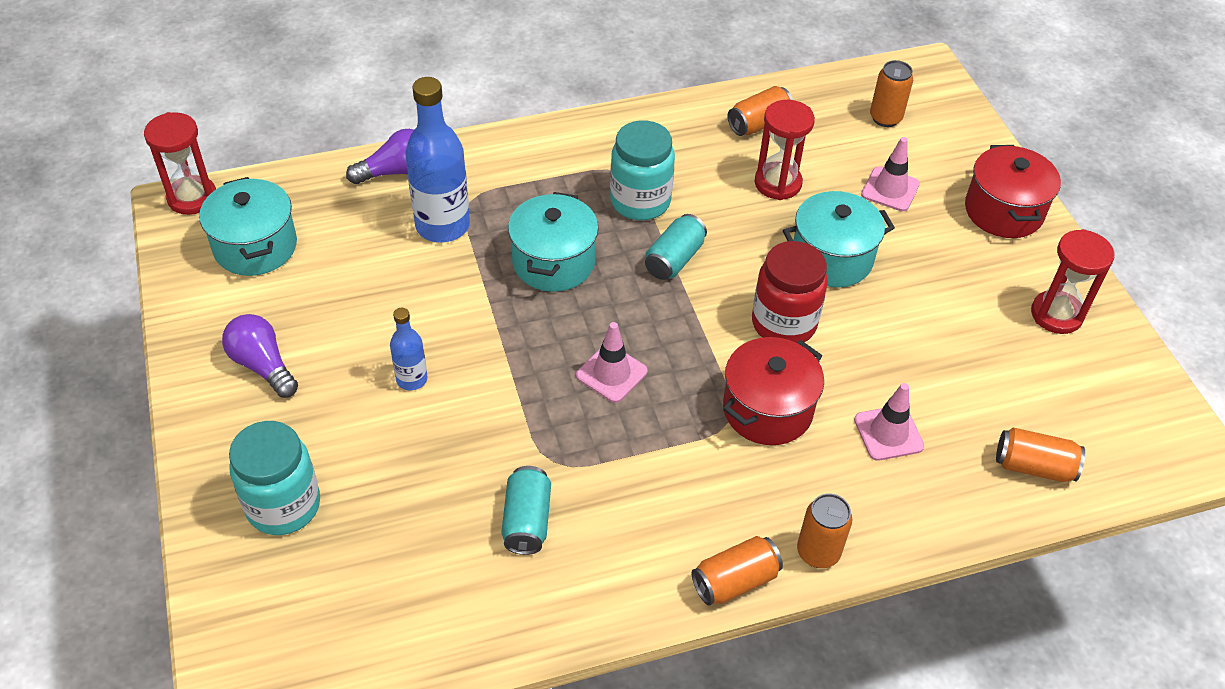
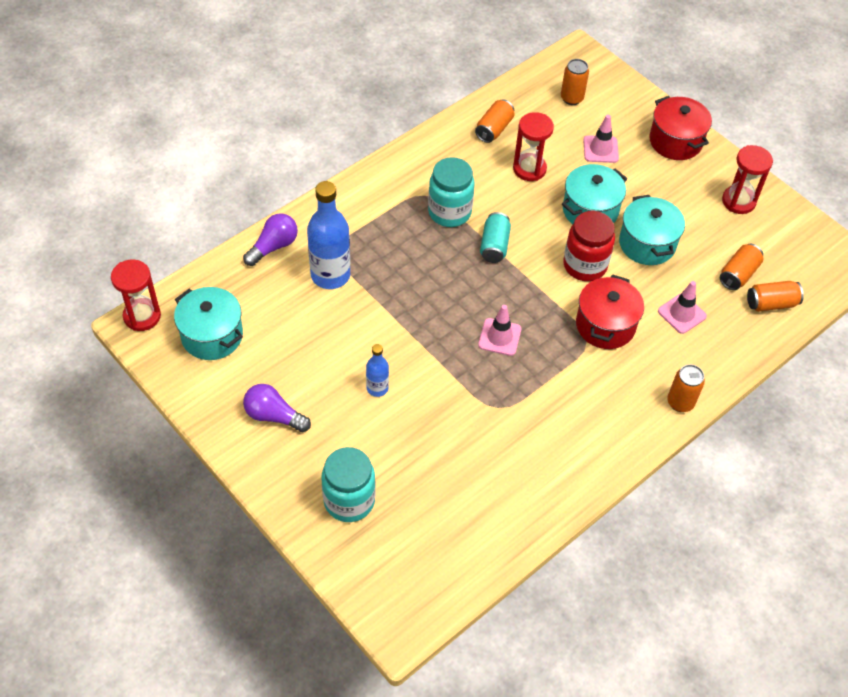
camera: 25 degrees left, 5 degrees up
turquoise can [501,466,551,555] -> none
turquoise pot [508,192,599,292] -> turquoise pot moved to [619,195,685,265]
orange can [691,536,783,606] -> orange can moved to [720,244,763,290]

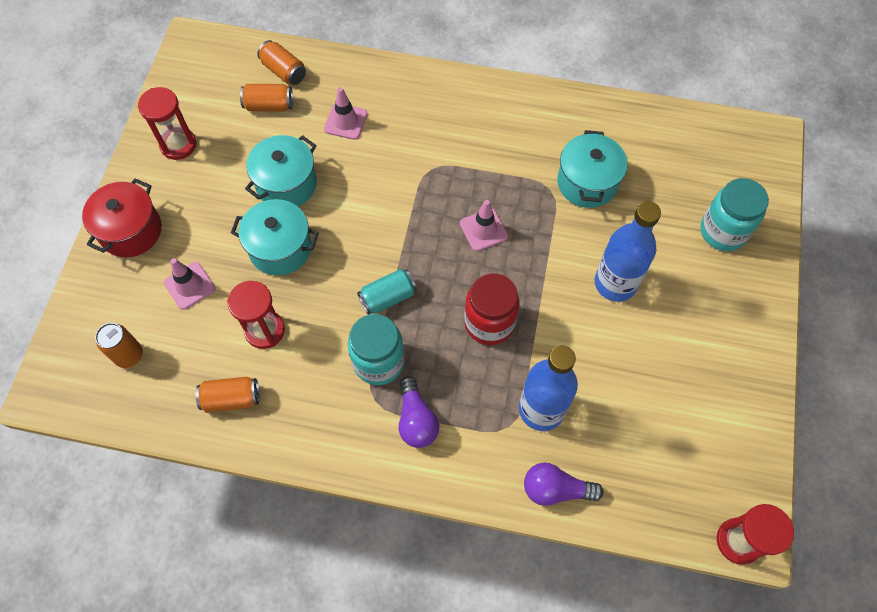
camera: 125 degrees left, 10 degrees up
turquoise pot [174,287,243,360] -> turquoise pot moved to [557,130,628,208]
purple light bulb [243,384,311,432] -> purple light bulb moved to [399,376,439,448]
blue bottle [366,344,389,397] -> blue bottle [595,201,661,302], size x1.92
red jar [563,211,615,281] -> red jar moved to [464,273,520,345]
red pot [576,274,644,349] -> none
orange can [667,364,705,412] -> none

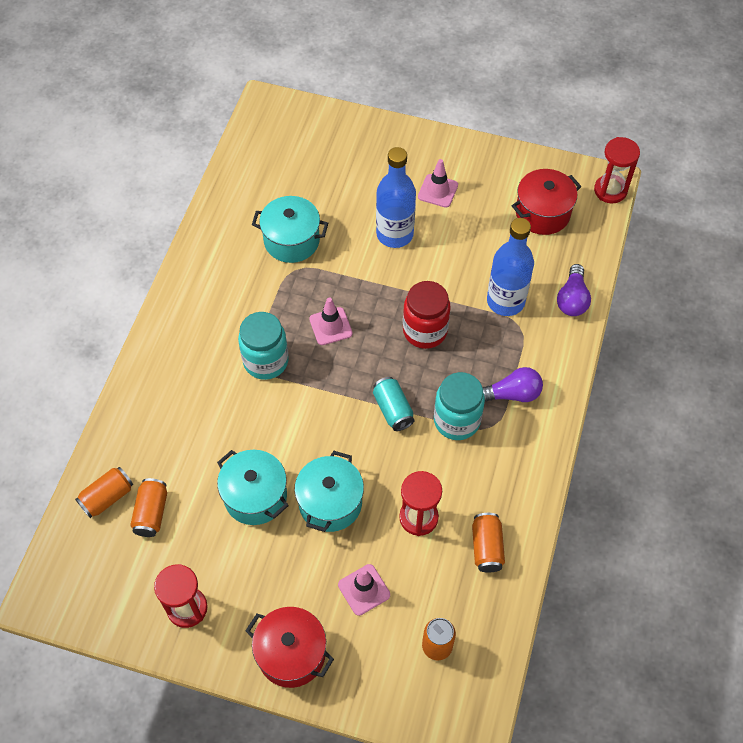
camera: 85 degrees left, 5 degrees down
pink traffic cone [324,87,368,140] -> pink traffic cone moved to [418,159,458,208]
turquoise jar [701,178,769,251] -> turquoise jar moved to [238,312,289,380]
none -> red pot [512,169,581,235]

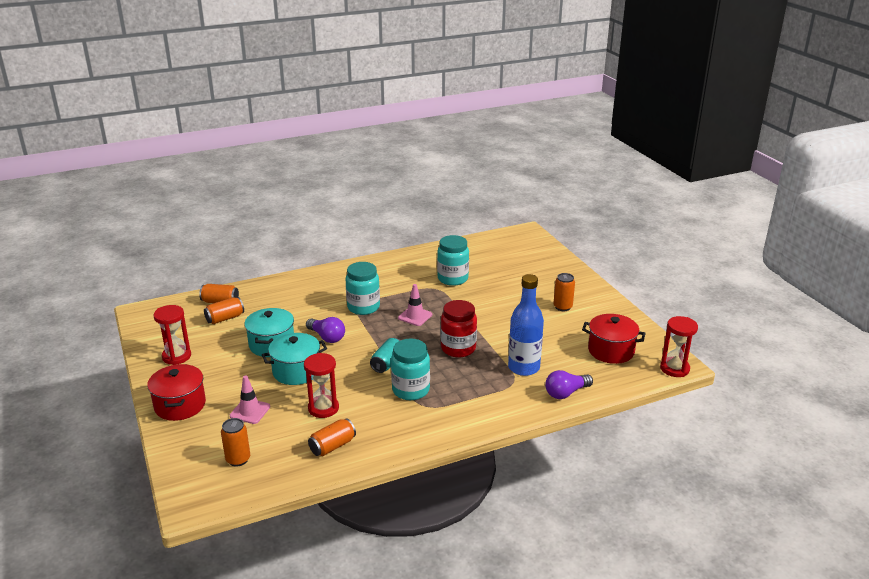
camera: 50 degrees right, 30 degrees down
turquoise pot [252,196,328,263] -> turquoise jar [437,235,469,286]
blue bottle [376,147,416,248] -> none
pink traffic cone [418,159,458,208] -> orange can [553,273,575,311]
purple light bulb [482,367,543,402] -> purple light bulb moved to [306,317,345,343]

